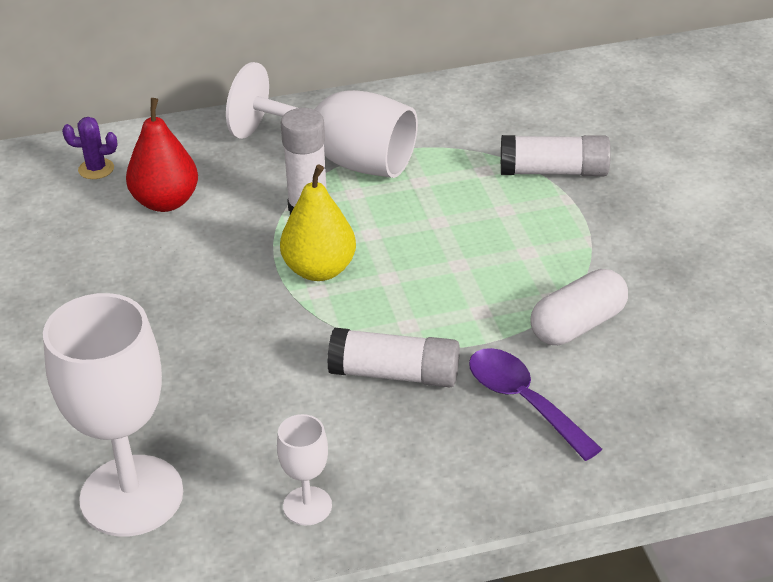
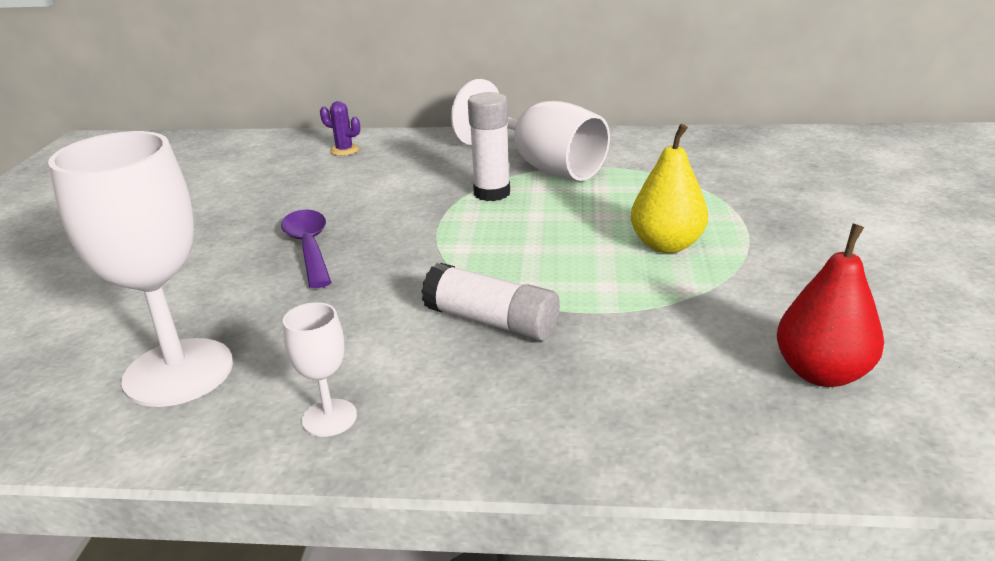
camera: 20 degrees right, 10 degrees down
red pear [126,98,198,212] -> red pear moved to [777,224,884,387]
yellow pear [280,164,356,281] -> yellow pear moved to [631,124,708,253]
purple spoon [469,348,602,461] -> purple spoon moved to [281,209,332,288]
white glue stick [501,135,611,176] -> none
white capsule [530,269,628,345] -> none

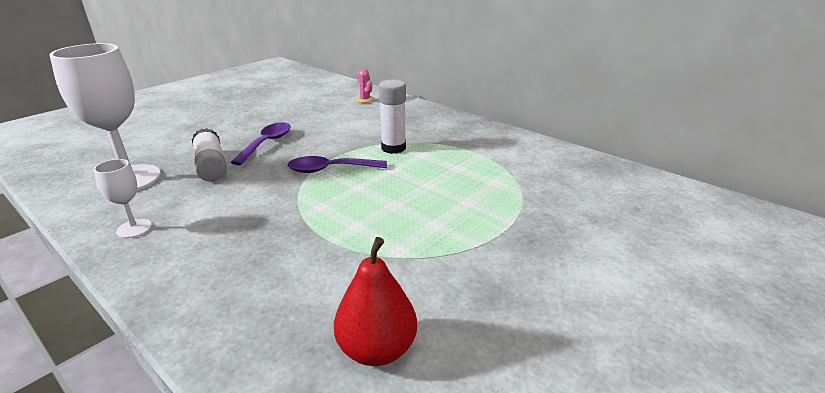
camera: 35 degrees right, 0 degrees up
purple cactus [320,101,360,156] -> pink cactus [356,69,375,103]
white glue stick [421,263,560,341] -> white glue stick moved to [192,128,227,182]
white goblet [451,79,610,181] -> none
yellow pear [631,124,708,253] -> none
none -> purple spoon [287,156,387,173]

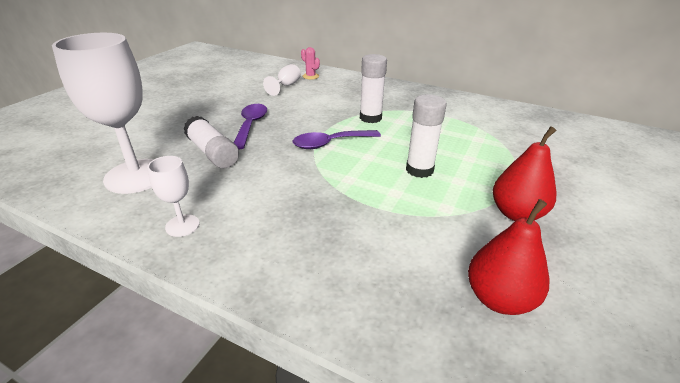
camera: 15 degrees left, 5 degrees up
none -> white goblet [263,64,301,96]
none -> white glue stick [406,95,447,178]
none -> red pear [493,126,557,221]

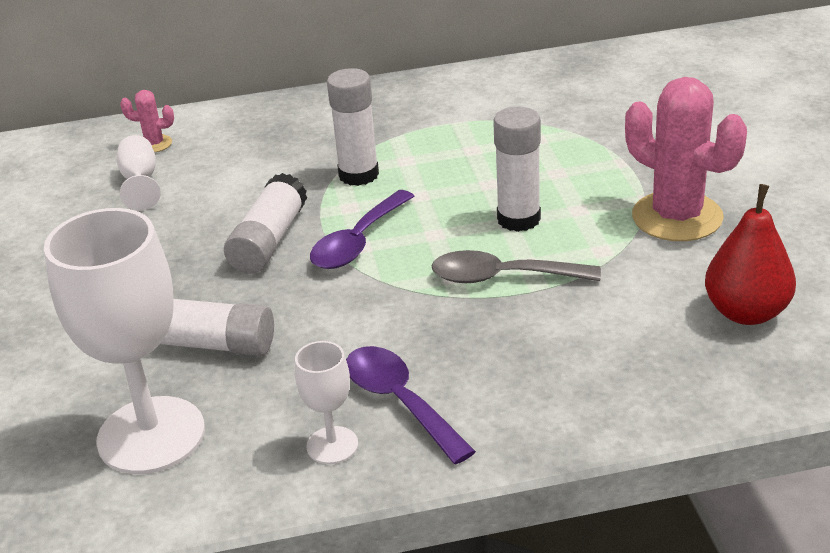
camera: 35 degrees left, 0 degrees up
purple spoon [234,104,267,149] -> purple spoon moved to [346,346,476,464]
red pear [493,126,557,221] -> pink cactus [625,77,747,241]
none -> white glue stick [224,173,307,274]
none -> grey spoon [432,250,601,283]

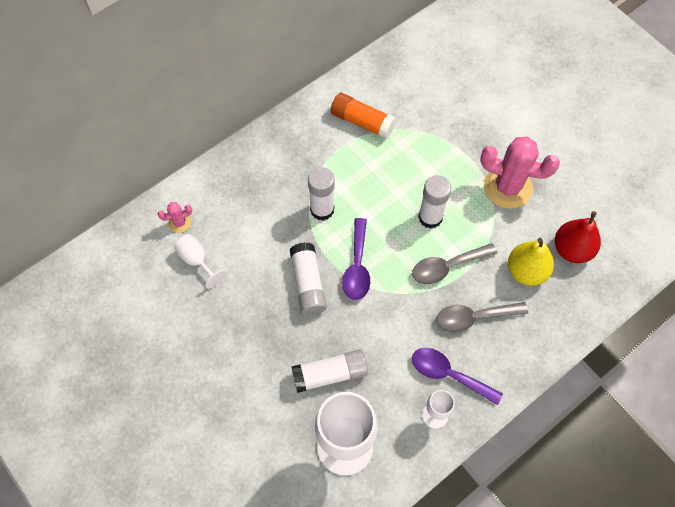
camera: 30 degrees left, 30 degrees up
none -> orange glue stick [330,93,396,139]
none -> grey spoon [437,302,528,332]
none -> yellow pear [508,238,554,286]

